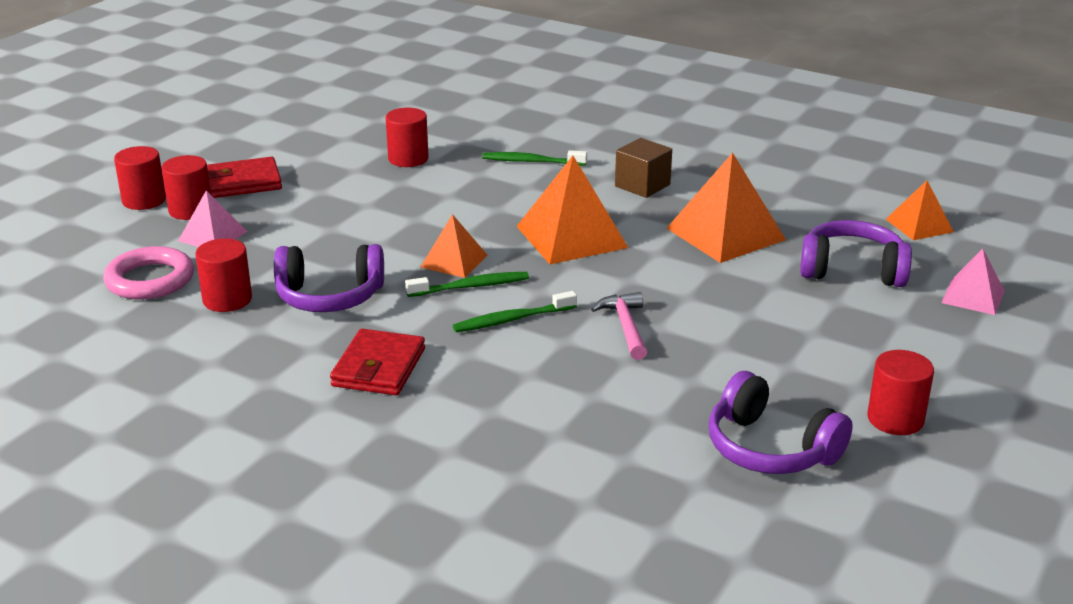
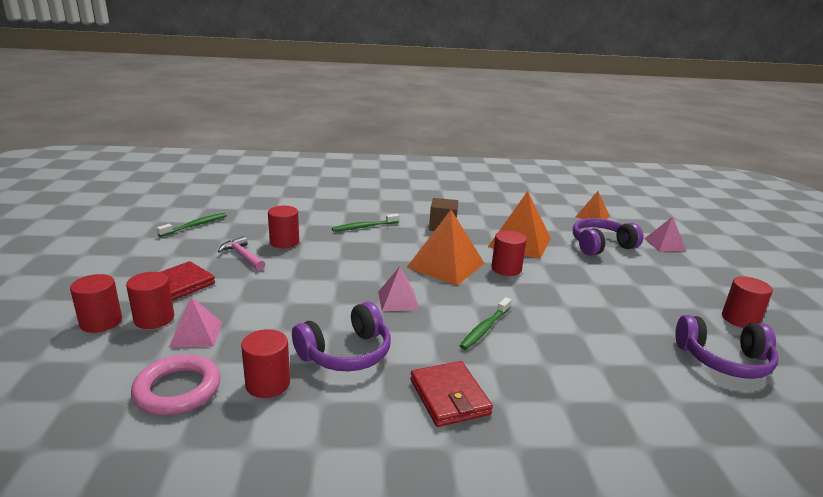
camera: 35 degrees left, 5 degrees down
green toothbrush [405,272,529,297] -> green toothbrush moved to [157,213,227,237]
orange pyramid [421,214,488,278] -> pink pyramid [378,267,420,311]
pink hammer [591,292,647,360] -> pink hammer moved to [218,236,265,271]
none -> red cylinder [491,231,527,276]

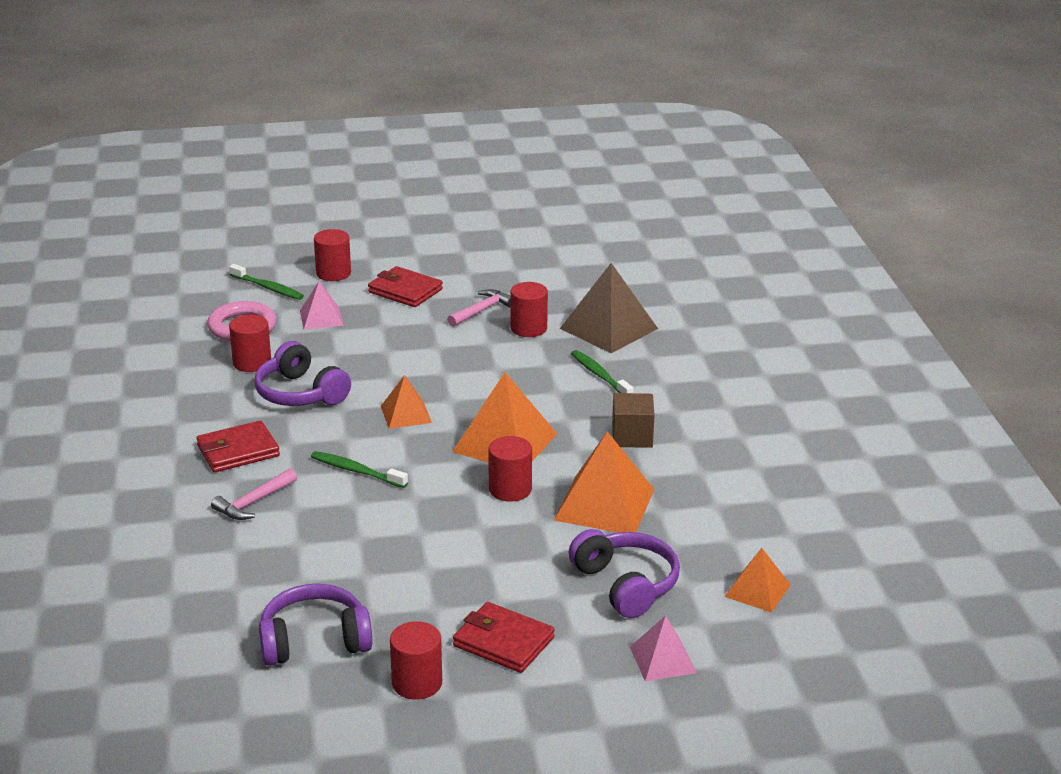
camera: 85 degrees right, 5 degrees up
red cylinder [126,272,174,329] -> none
green toothbrush [157,213,227,237] -> green toothbrush moved to [229,264,304,300]
pink pyramid [378,267,420,311] -> orange pyramid [381,375,432,429]
purple headphones [675,315,778,379] -> purple headphones turned 75 degrees clockwise [259,584,373,666]
none -> pink hammer [211,468,297,520]
none -> red wallet [453,602,555,673]
none -> brown pyramid [560,263,658,353]

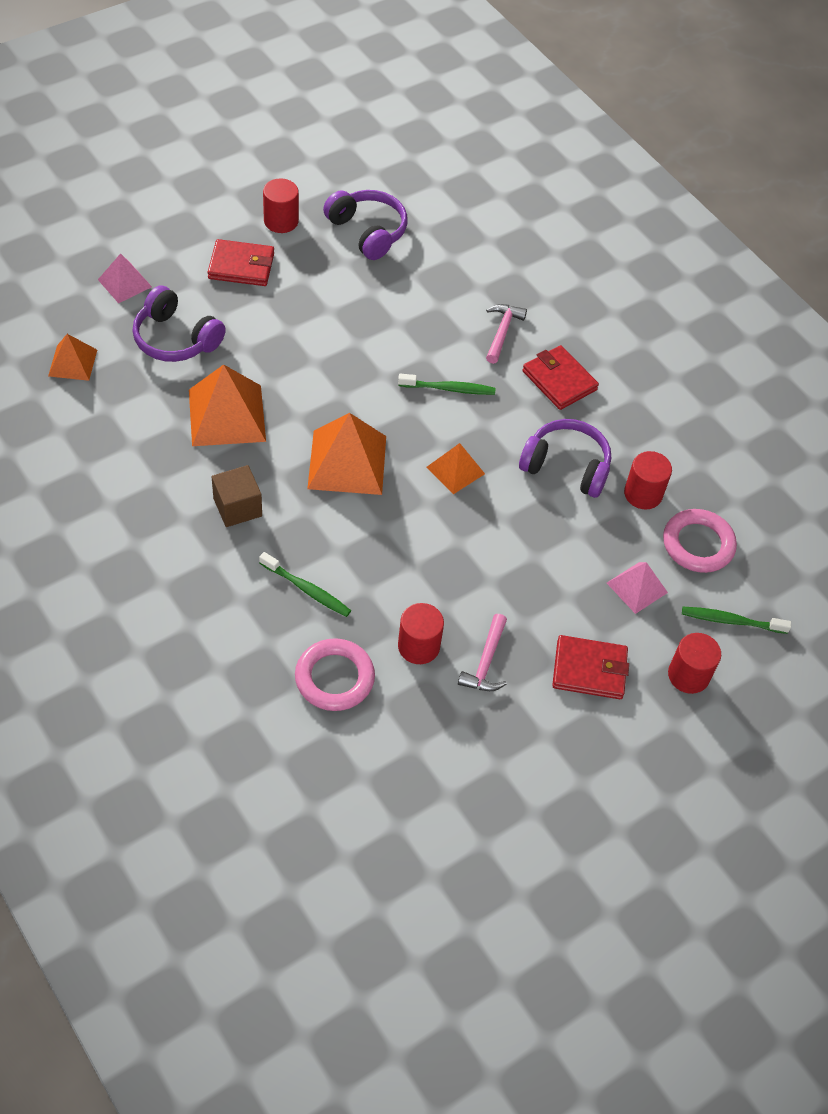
camera: 150 degrees right, 25 degrees up
red wallet [196,421,280,472] -> red wallet turned 75 degrees counterclockwise [522,345,599,410]
purple headphones [259,584,373,666] -> purple headphones turned 90 degrees counterclockwise [323,190,407,260]
red cylinder [488,436,532,502] -> none
brown pyramid [560,263,658,353] -> pink ring [295,638,375,711]

